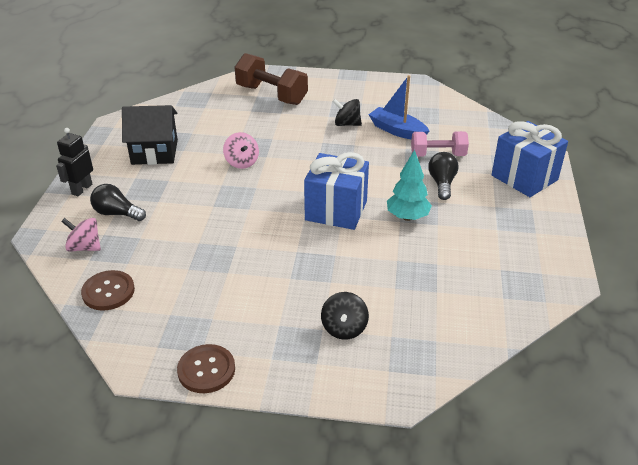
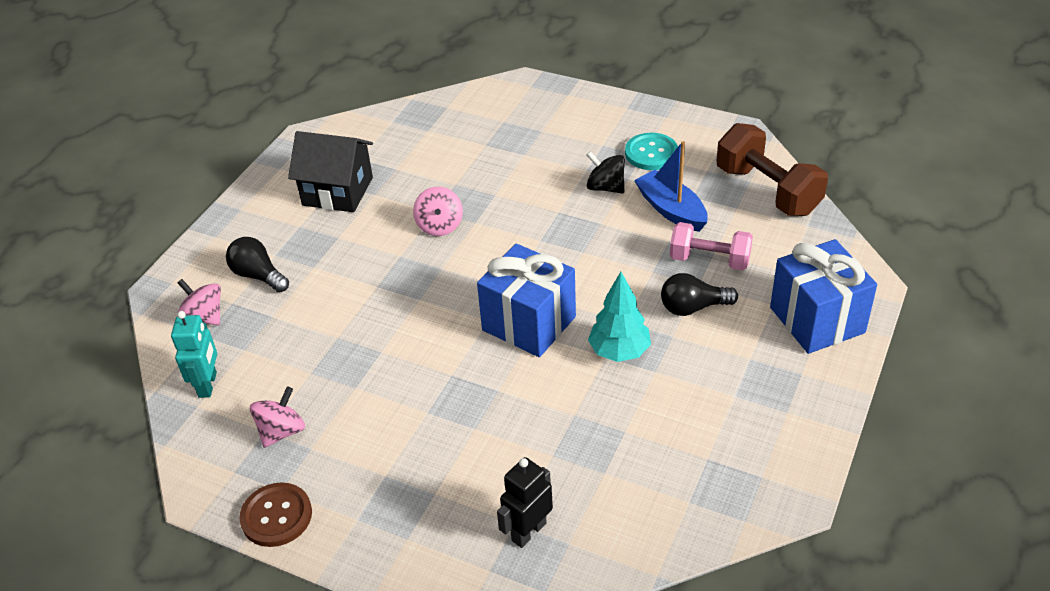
camera: 20 degrees right, 5 degrees up
black robot [56,128,93,196] -> black robot moved to [497,457,553,548]
brown button [81,270,135,311] -> turquoise robot [171,311,217,398]
brown dumbbell [234,53,308,105] -> brown dumbbell moved to [716,123,828,216]
black spinning top [321,292,369,340] -> none
black light bulb [428,152,459,200] -> black light bulb turned 120 degrees counterclockwise [661,273,738,316]
none -> pink spinning top [250,386,305,448]
none -> turquoise button [625,133,678,170]

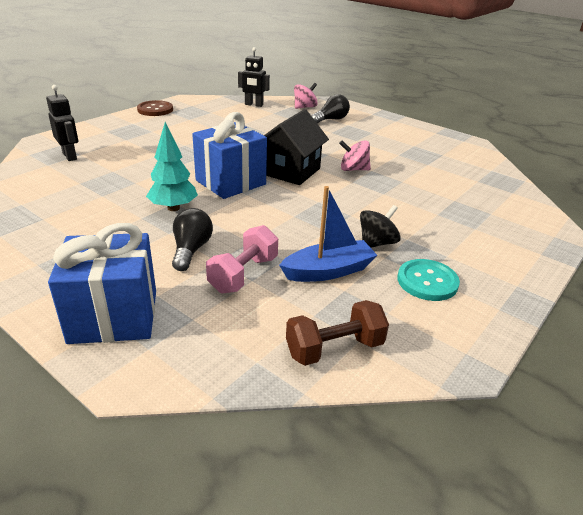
camera: 100 degrees right, 10 degrees down
turquoise robot [171,311,217,398] -> black robot [238,47,270,107]
pink spinning top [250,386,305,448] -> none
black house [288,131,373,212] -> black house moved to [264,109,329,185]
brown dumbbell [716,123,828,216] -> brown dumbbell [286,300,389,366], size x0.67

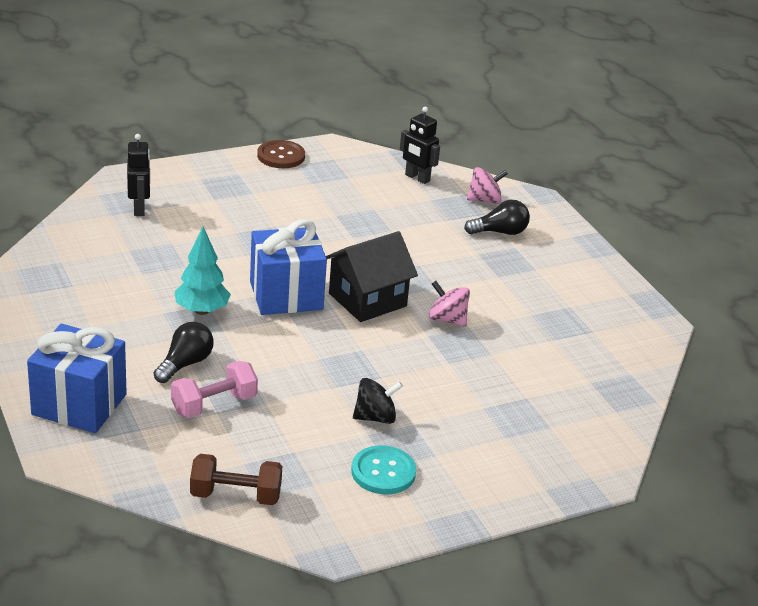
camera: 25 degrees right, 0 degrees up
blue boat [279,186,377,282] -> none

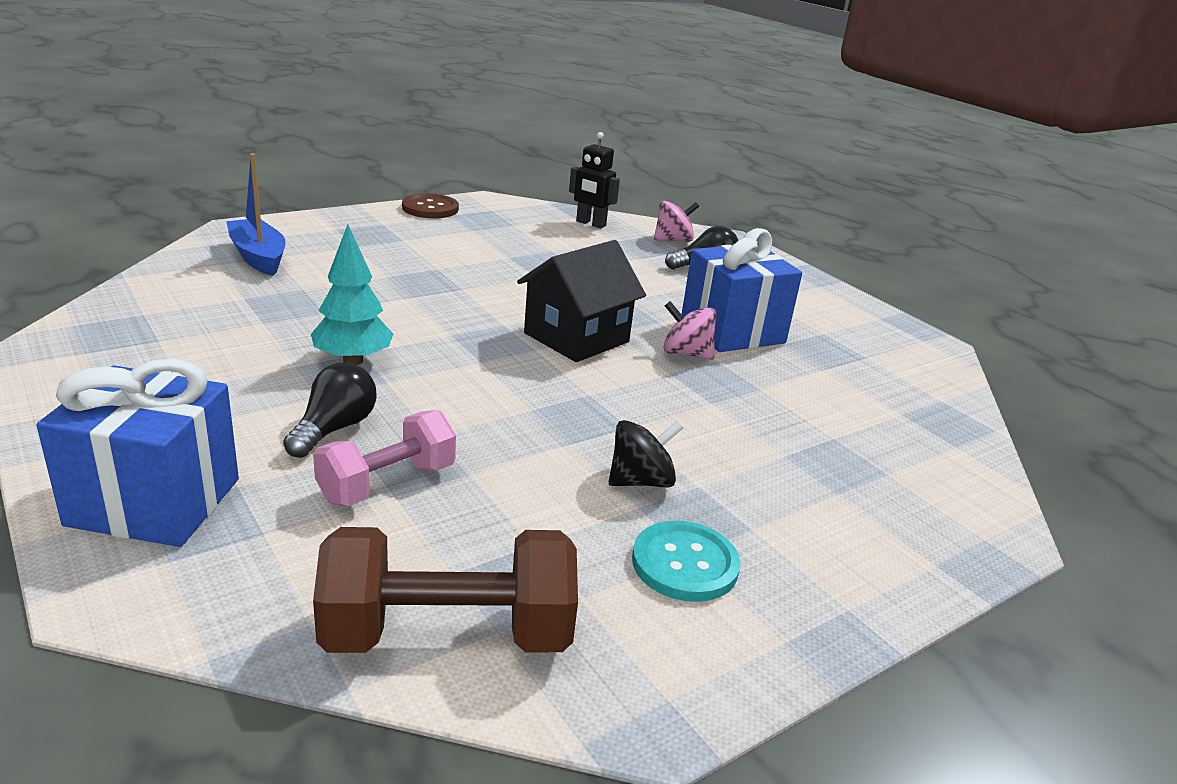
camera: 10 degrees left, 5 degrees down
black robot [127,134,151,216] -> blue boat [226,153,286,276]
brown dumbbell [190,454,282,505] -> brown dumbbell [313,527,578,653], size x1.50
blue gift [250,219,327,315] -> blue gift moved to [682,228,802,352]

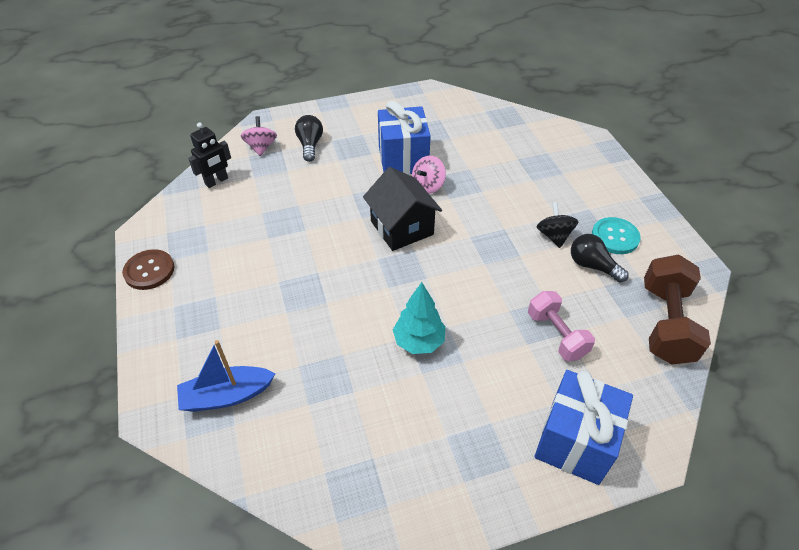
camera: 70 degrees left, 20 degrees up
black light bulb [283,362,377,458] -> black light bulb moved to [571,234,629,282]

